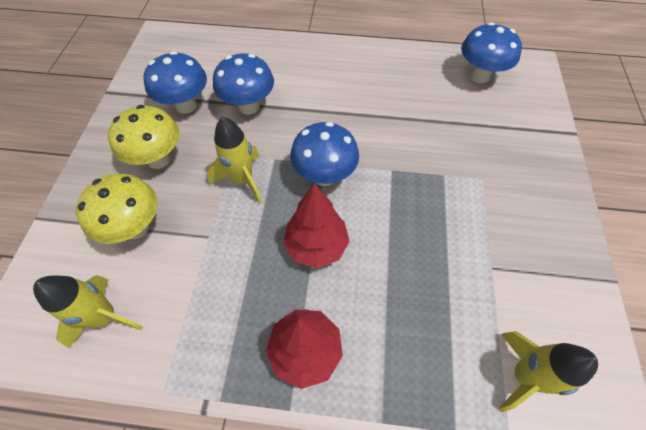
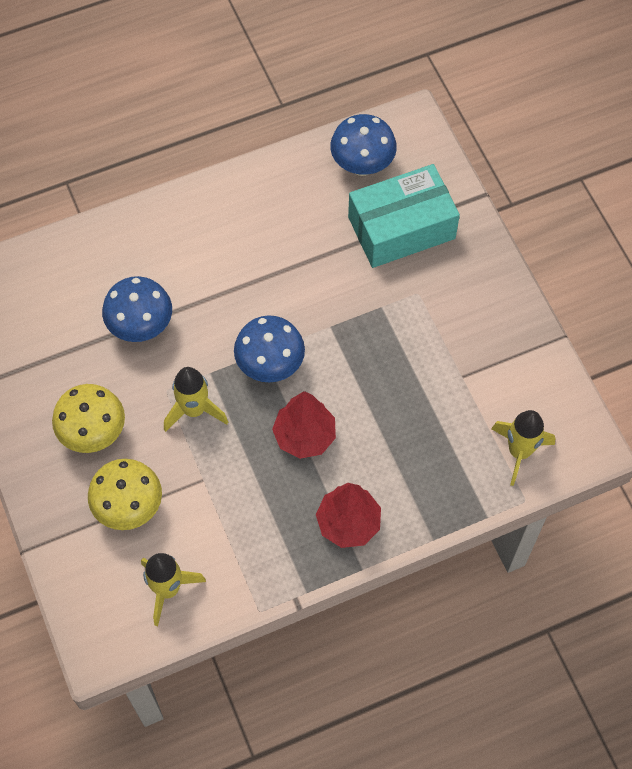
camera: 30 degrees left, 5 degrees up
blue mushroom [143,51,207,114] -> none
none -> turquoise box [348,164,460,268]

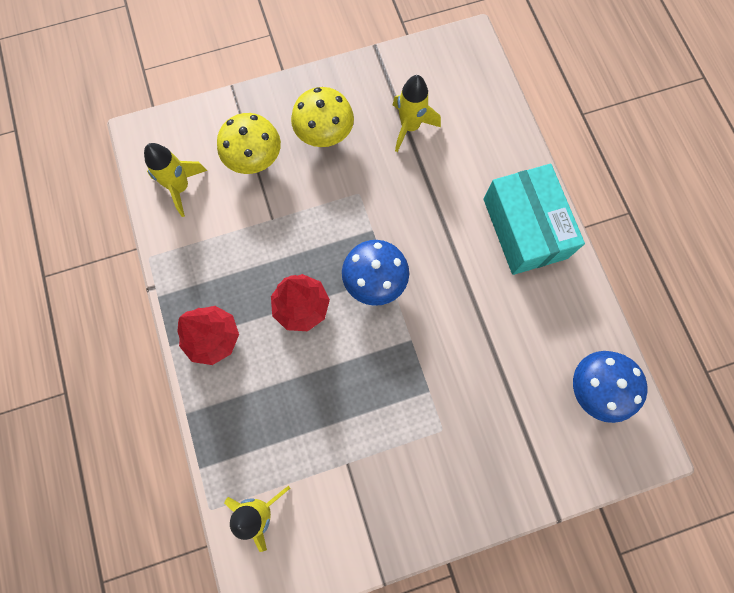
camera: 95 degrees right, 10 degrees up
blue mushroom [102,276,172,342] -> none
yellow rocket [164,367,228,432] -> yellow rocket moved to [393,75,441,152]
turquoise box [348,164,460,268] -> turquoise box moved to [484,164,585,275]

